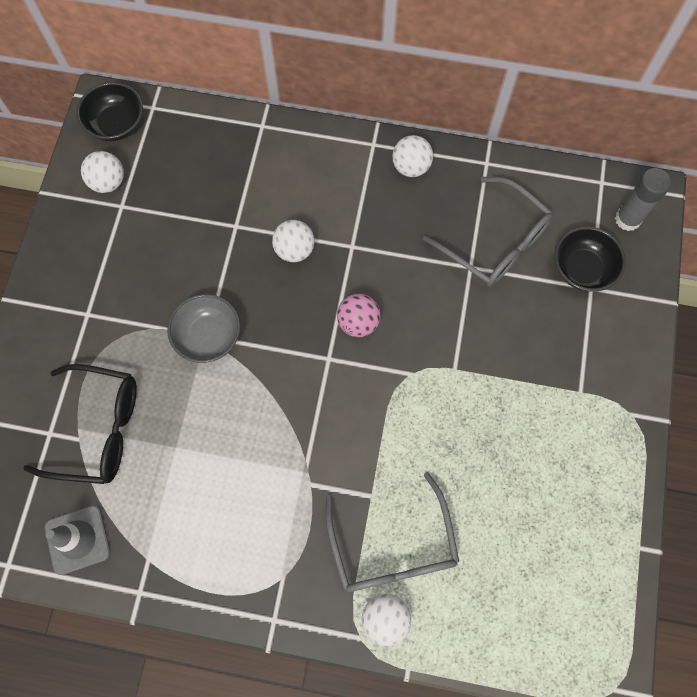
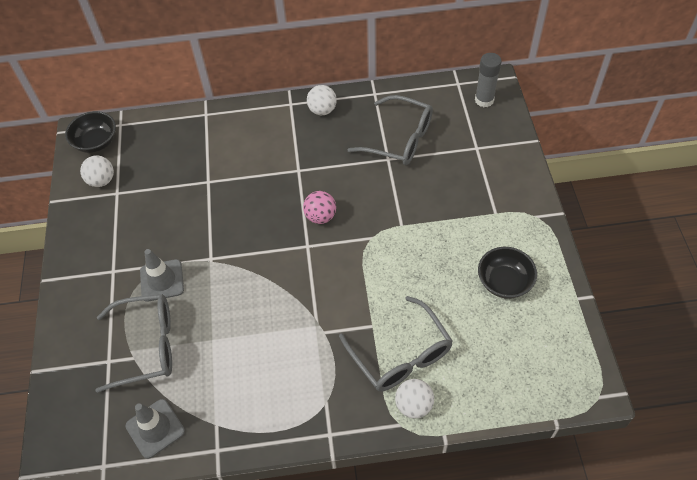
camera: 15 degrees left, 15 degrees down
black glasses [23,364,137,484] -> grey glasses [95,294,172,393]
grey bowl [167,294,240,363] -> none
white ball [272,220,315,262] -> none
black bowl [555,227,626,292] -> black bowl moved to [478,247,537,299]
none -> grey traffic cone [140,249,184,302]

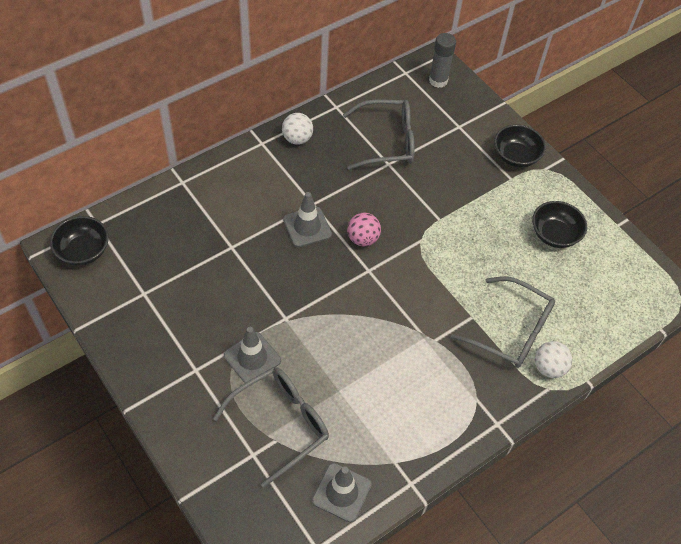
camera: 35 degrees left, 0 degrees up
white ball [80,155,114,187] -> none
none -> grey traffic cone [283,192,332,247]
none -> black bowl [494,124,546,168]

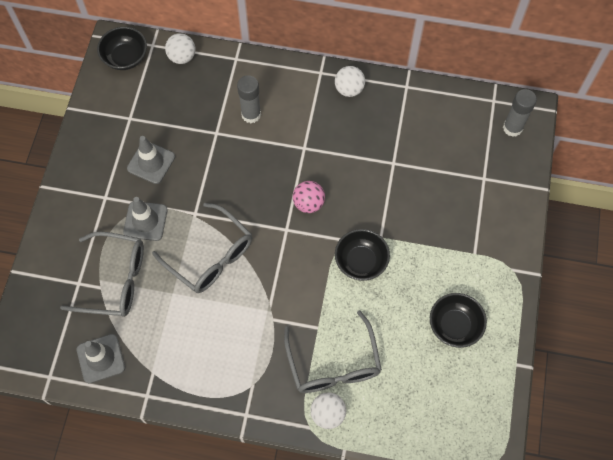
camera: 50 degrees right, 10 degrees up
grey traffic cone [283,192,332,247] -> grey traffic cone moved to [127,136,175,184]
grey glasses [343,100,415,170] -> grey glasses moved to [152,203,252,293]
black bowl [494,124,546,168] -> black bowl moved to [335,229,390,281]
none -> white ball [165,33,195,64]
none -> grey glue stick [237,75,261,123]

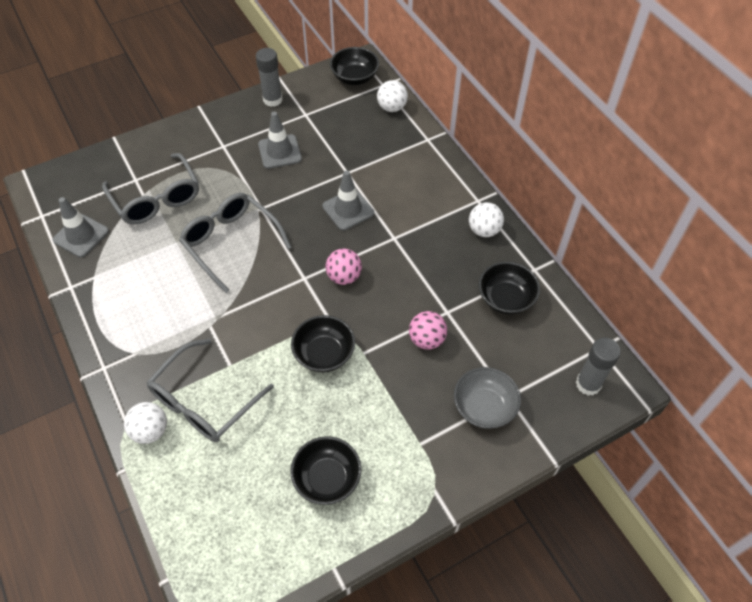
camera: 50 degrees right, 10 degrees down
grey traffic cone [123,197,168,241] -> grey traffic cone moved to [322,171,374,231]
grey glasses [152,203,252,293] -> grey glasses turned 135 degrees clockwise [179,193,292,293]
grey glue stick [237,75,261,123] -> grey glue stick moved to [256,48,283,107]
none -> pink ball [409,311,447,350]
none -> grey bowl [454,367,521,429]
none -> black bowl [479,262,540,315]

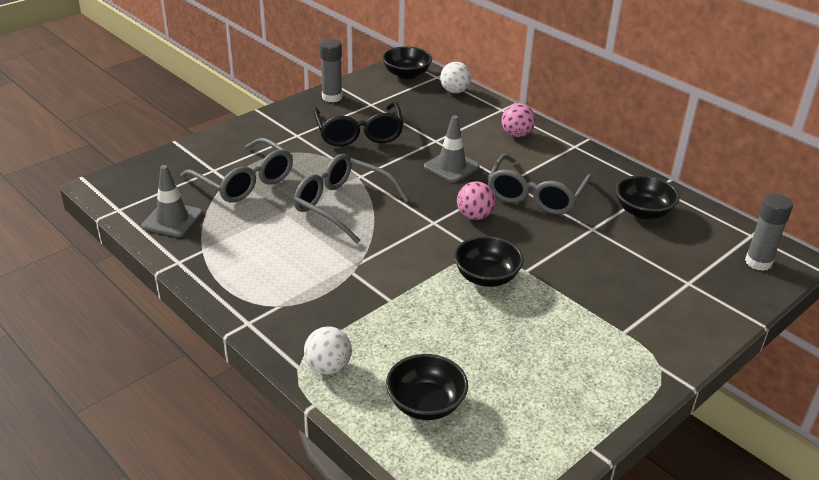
camera: 15 degrees left, 20 degrees down
grey glasses [147,339,274,442] -> grey glasses moved to [488,154,592,215]
grey traffic cone [258,111,302,169] -> black glasses [313,102,404,146]
black bowl [290,436,362,505] -> black bowl moved to [386,354,468,420]
pink ball [409,311,447,350] -> pink ball moved to [502,103,535,137]
grey bowl [454,367,521,429] -> none
white ball [469,202,504,237] -> none

